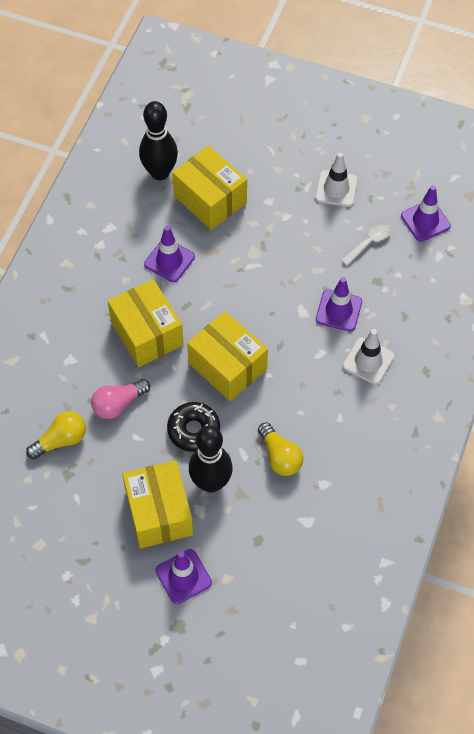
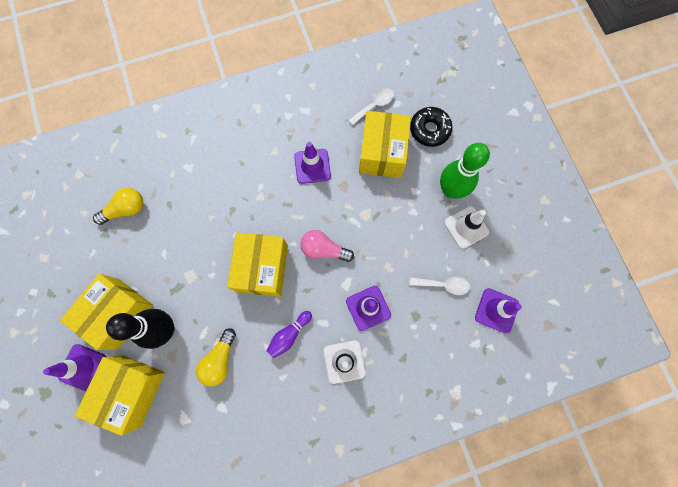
camera: 50 degrees right, 15 degrees up
yellow light bulb [26,411,86,459] -> yellow light bulb turned 45 degrees counterclockwise [93,188,143,225]
pink light bulb [91,379,150,419] -> pink light bulb moved to [300,230,354,262]
yellow box [108,279,184,367] -> yellow box moved to [75,356,165,436]
black bowling pin [139,101,178,180] -> white spoon [349,88,394,125]
black donut [167,402,220,452] -> black donut moved to [410,107,453,147]
none -> purple bowling pin [267,311,312,358]
none -> green bowling pin [440,143,490,199]

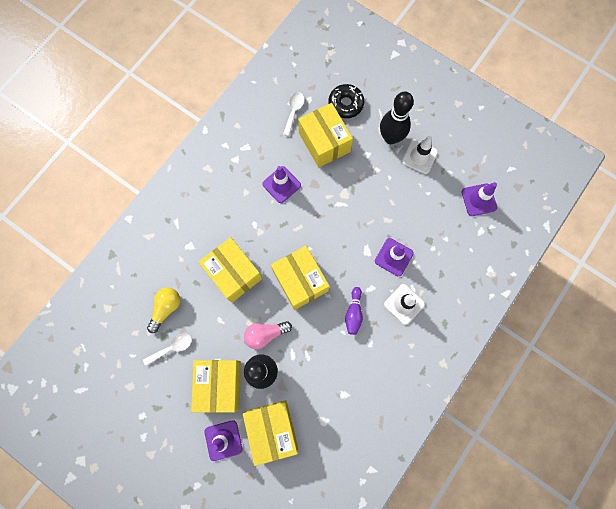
camera: 35 degrees left, 0 degrees up
yellow light bulb [196,328,236,386] -> none
pink light bulb [300,230,354,262] -> pink light bulb moved to [244,321,292,349]
white spoon [410,277,470,295] -> white spoon moved to [143,333,192,366]
green bowling pin [440,143,490,199] -> black bowling pin [380,91,414,144]
none -> yellow box [199,237,262,303]

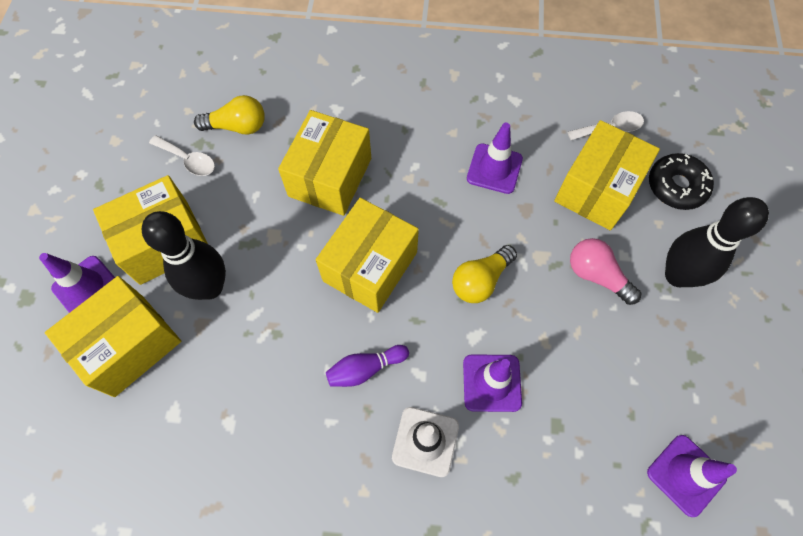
camera: 60 degrees right, 10 degrees down
pink light bulb [244,321,292,349] -> pink light bulb moved to [570,238,641,305]
white traffic cone [402,136,438,174] -> none
none -> yellow light bulb [452,245,517,303]

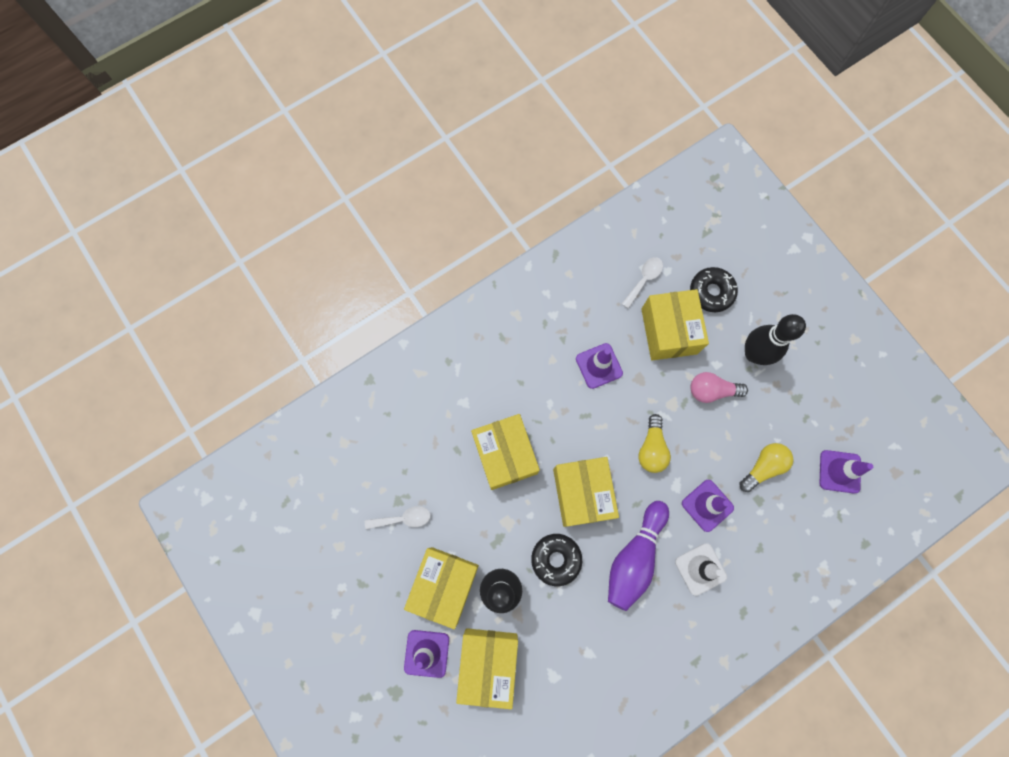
camera: 40 degrees left, 10 degrees up
yellow light bulb [194,95,265,135] -> yellow light bulb moved to [739,443,793,492]
purple bowling pin [326,345,409,387] -> purple bowling pin [608,501,669,611], size x1.82
none -> black donut [531,534,582,586]

